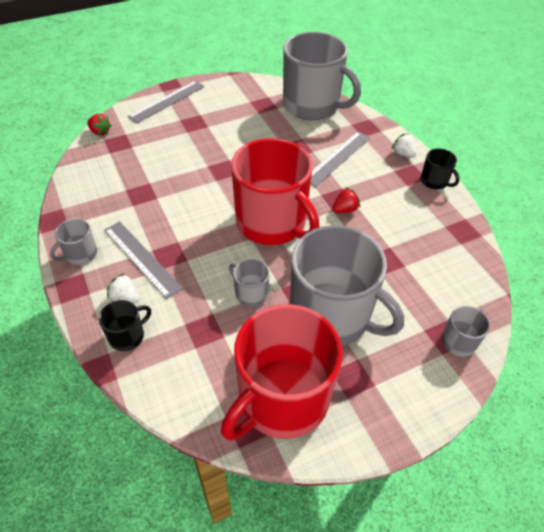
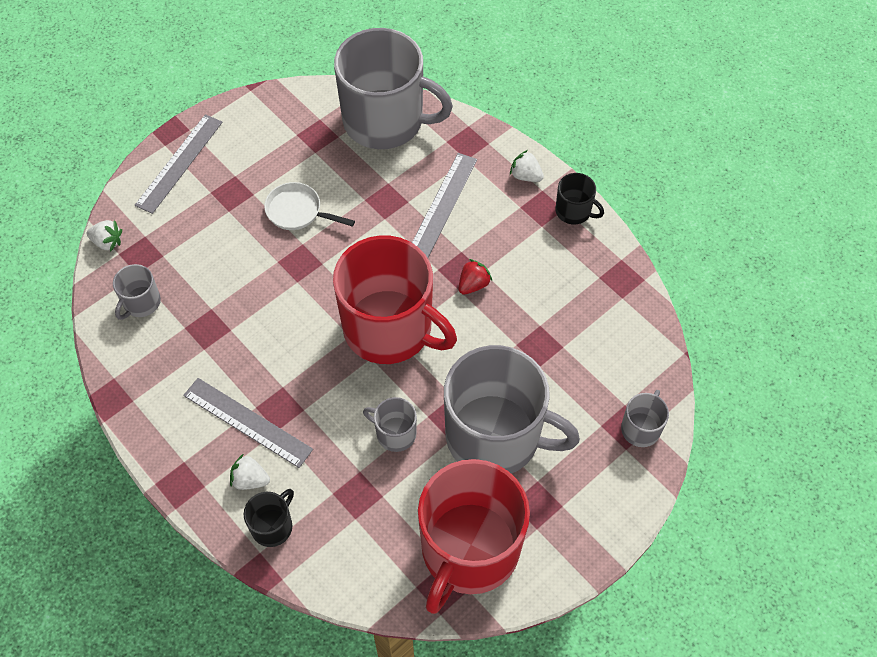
camera: 15 degrees left, 10 degrees up
grey mug [50,218,97,265] -> grey mug moved to [113,264,161,320]
red strawberry [87,114,112,136] -> white strawberry [87,220,122,252]
none -> white pan [264,182,355,230]

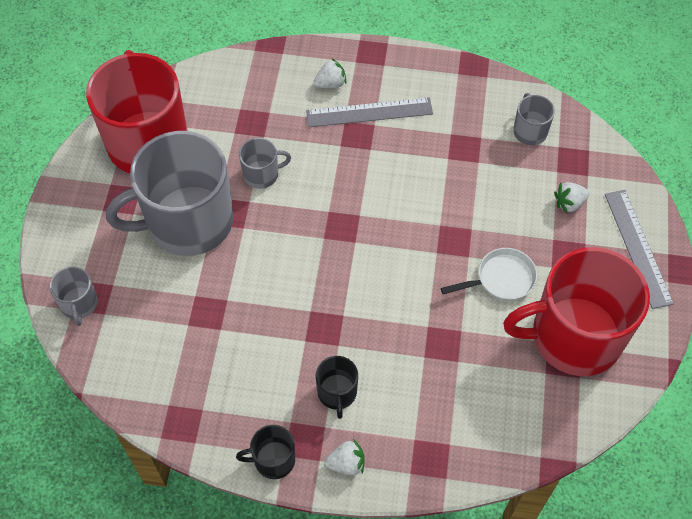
camera: 140 degrees right, 0 degrees up
white strawberry [87,220,122,252] -> white strawberry moved to [554,182,589,214]
black mug [244,489,294,547] -> black mug moved to [316,356,358,419]
red mug [333,236,457,364] -> red mug moved to [503,247,650,376]
grey mug [334,28,453,149] -> none
grey ruler [412,153,477,258] -> none
red strawberry [458,259,492,295] -> none

